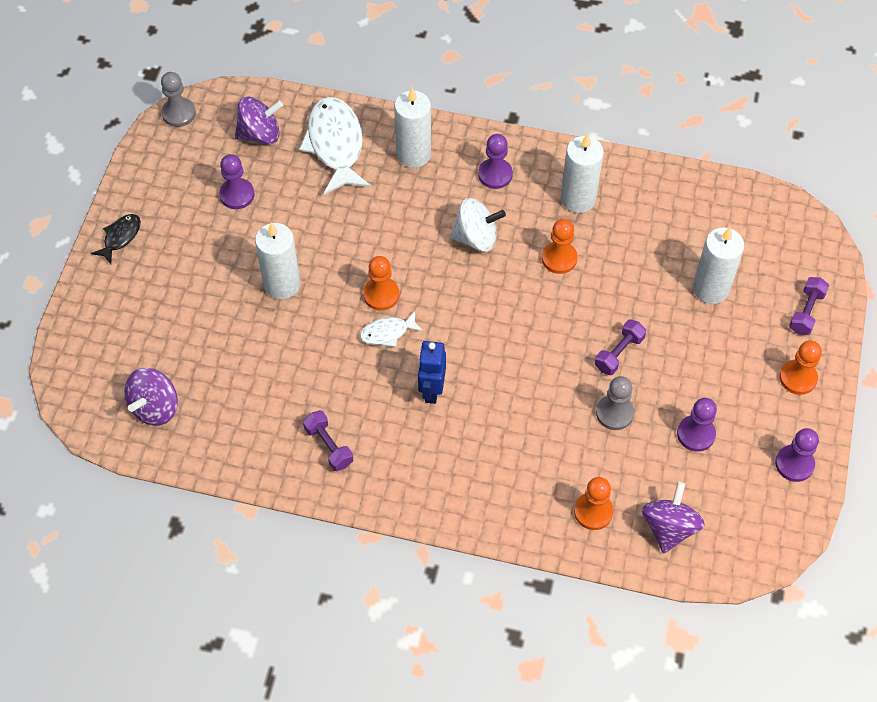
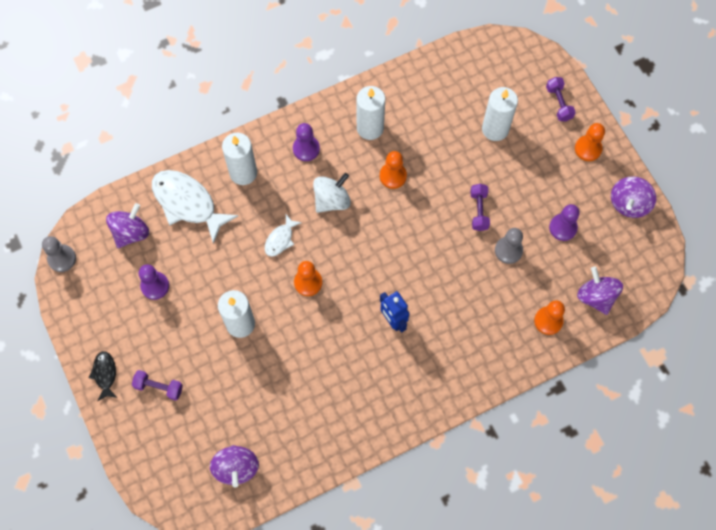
camera: 40 degrees left, 10 degrees up
purple dumbbell [303,410,353,471] -> purple dumbbell moved to [132,370,183,401]
white fish [360,311,423,347] -> white fish moved to [265,214,302,257]
purple pawn [775,428,819,482] -> purple spinning top [611,177,656,218]

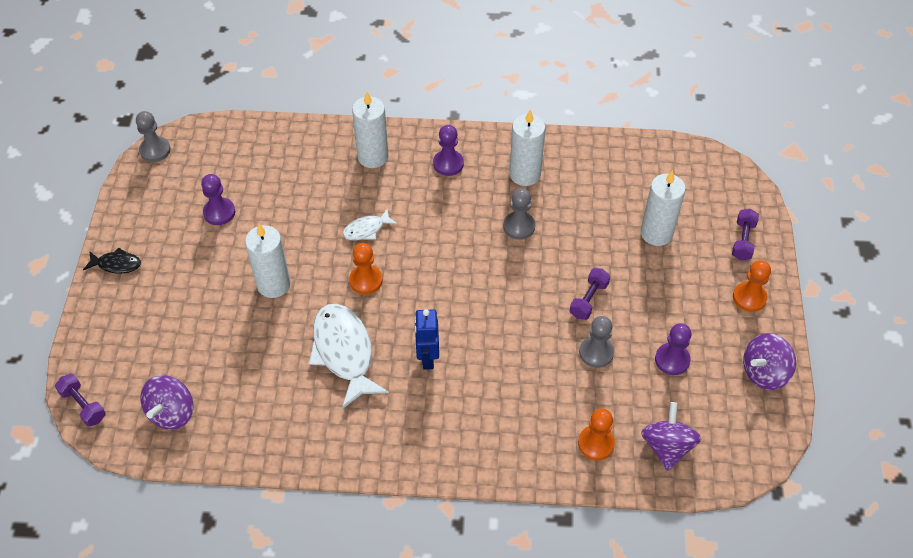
camera: 30 degrees right, 15 degrees down
black fish [89,351,117,401] -> black fish turned 75 degrees clockwise [83,247,141,274]
purple spinning top [106,203,149,248] -> none
purple dumbbell [132,370,183,401] -> purple dumbbell moved to [55,374,106,427]
white fish [152,170,238,244] -> white fish moved to [309,304,389,409]
white spinning top [313,173,351,213] -> none
orange pawn [380,151,407,189] -> grey pawn [503,188,535,240]

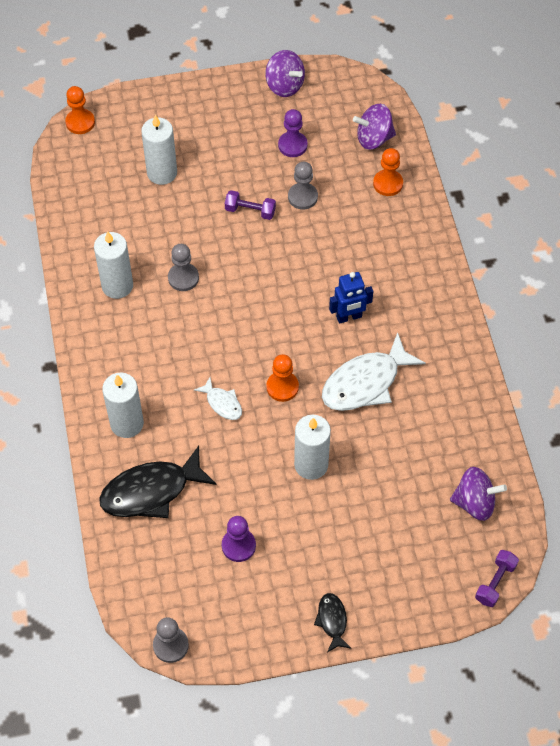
camera: 105 degrees left, 5 degrees up
purple pawn [433,125,464,176] -> none
purple dumbbell [732,209,759,260] -> none
orange pawn [733,260,771,312] -> orange pawn moved to [65,86,95,134]
none -> black fish [99,446,217,518]

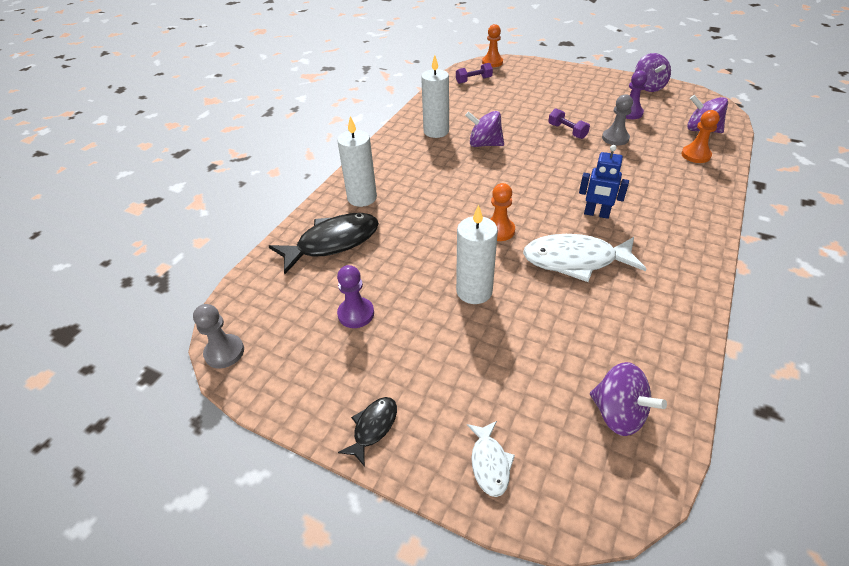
camera: 40 degrees right, 15 degrees down
black fish [99,446,217,518] -> black fish turned 135 degrees clockwise [269,213,379,274]
white candle [141,115,177,185] -> none
grey pawn [168,244,199,291] -> purple spinning top [465,111,504,147]
white fish [194,377,242,420] -> white fish moved to [467,421,515,497]
purple dumbbell [475,550,519,607] -> purple dumbbell moved to [456,63,493,84]

